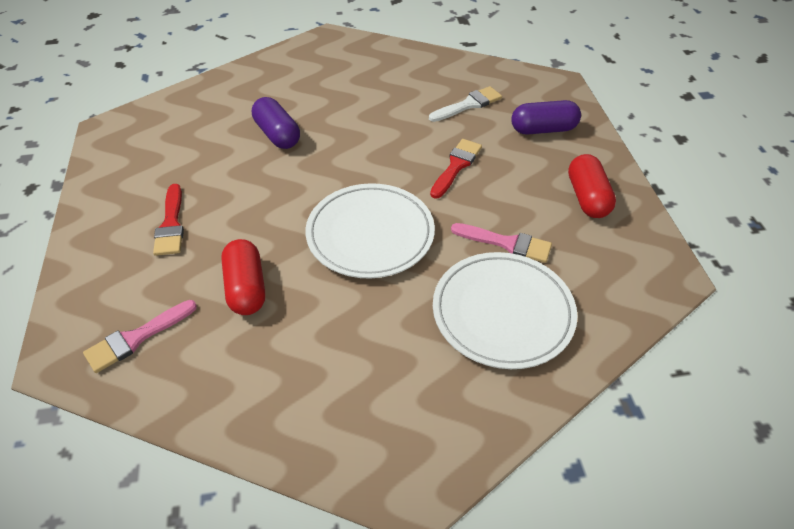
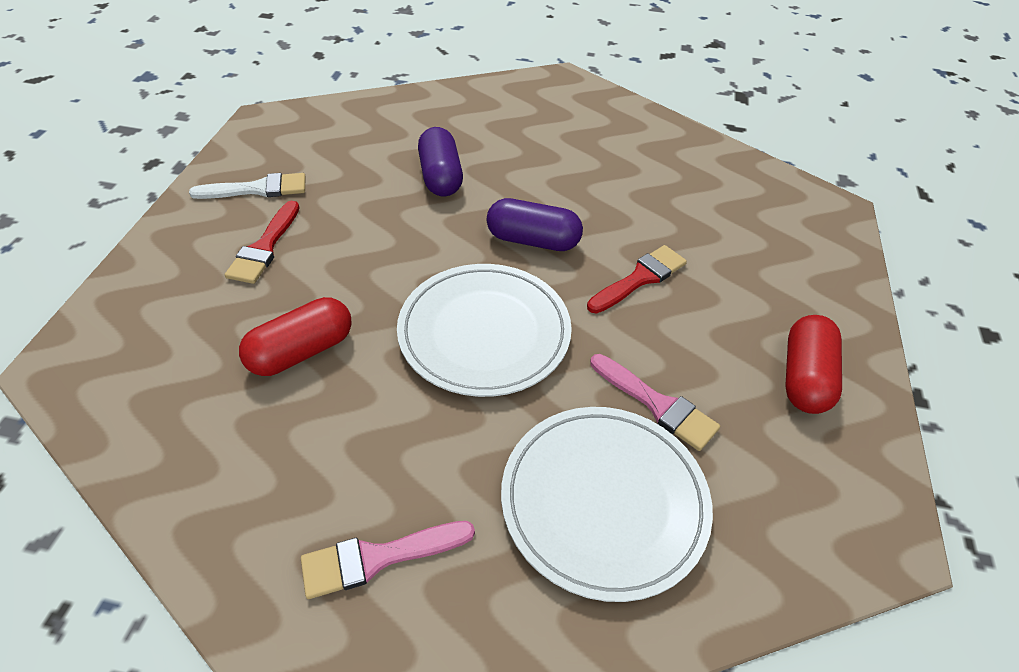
camera: 20 degrees right, 0 degrees up
pink brush [83,300,197,373] -> pink brush moved to [301,521,475,599]
red capsule [221,239,265,315] -> red capsule turned 45 degrees clockwise [239,297,352,376]
white brush [429,86,502,122] -> white brush moved to [189,173,306,199]
purple capsule [511,100,581,135] -> purple capsule moved to [487,198,583,251]

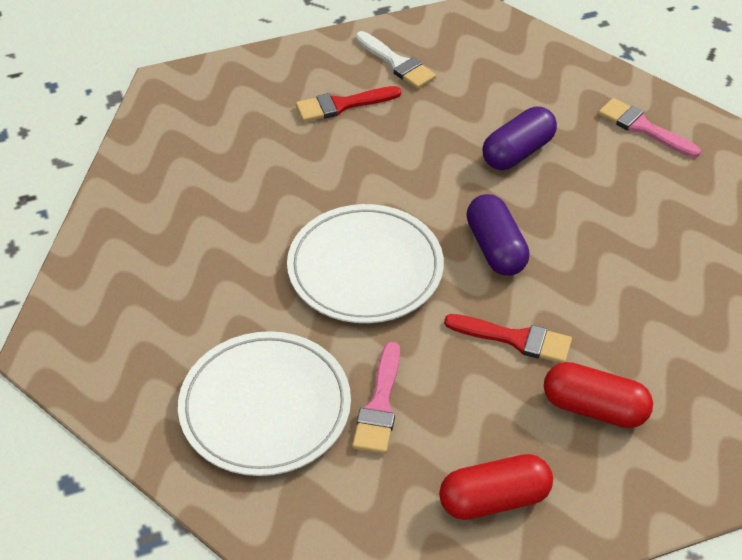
camera: 60 degrees right, 0 degrees up
red capsule [239,297,352,376] -> red capsule moved to [544,362,653,428]
pink brush [301,521,475,599] -> pink brush moved to [598,98,701,158]

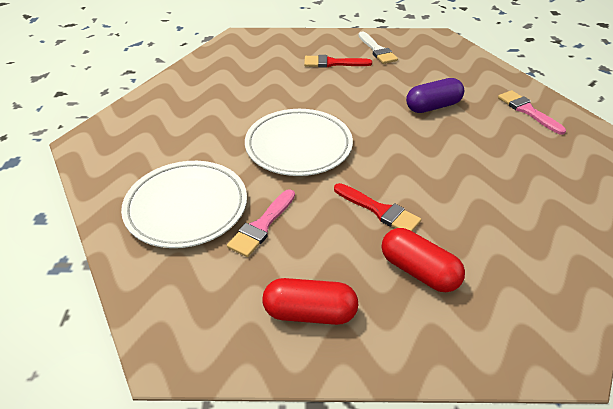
camera: 20 degrees right, 5 degrees down
purple capsule [466,194,530,276] -> none

